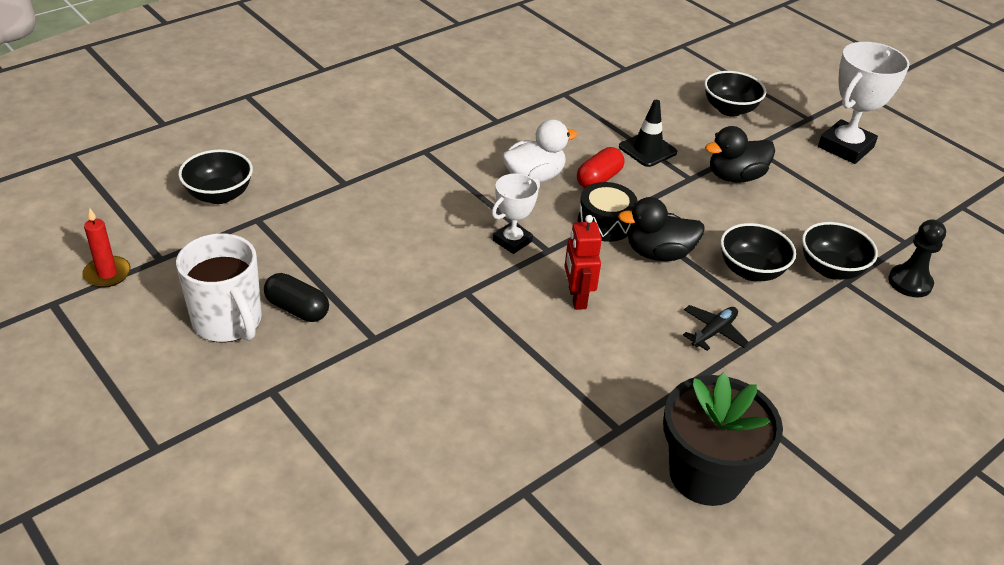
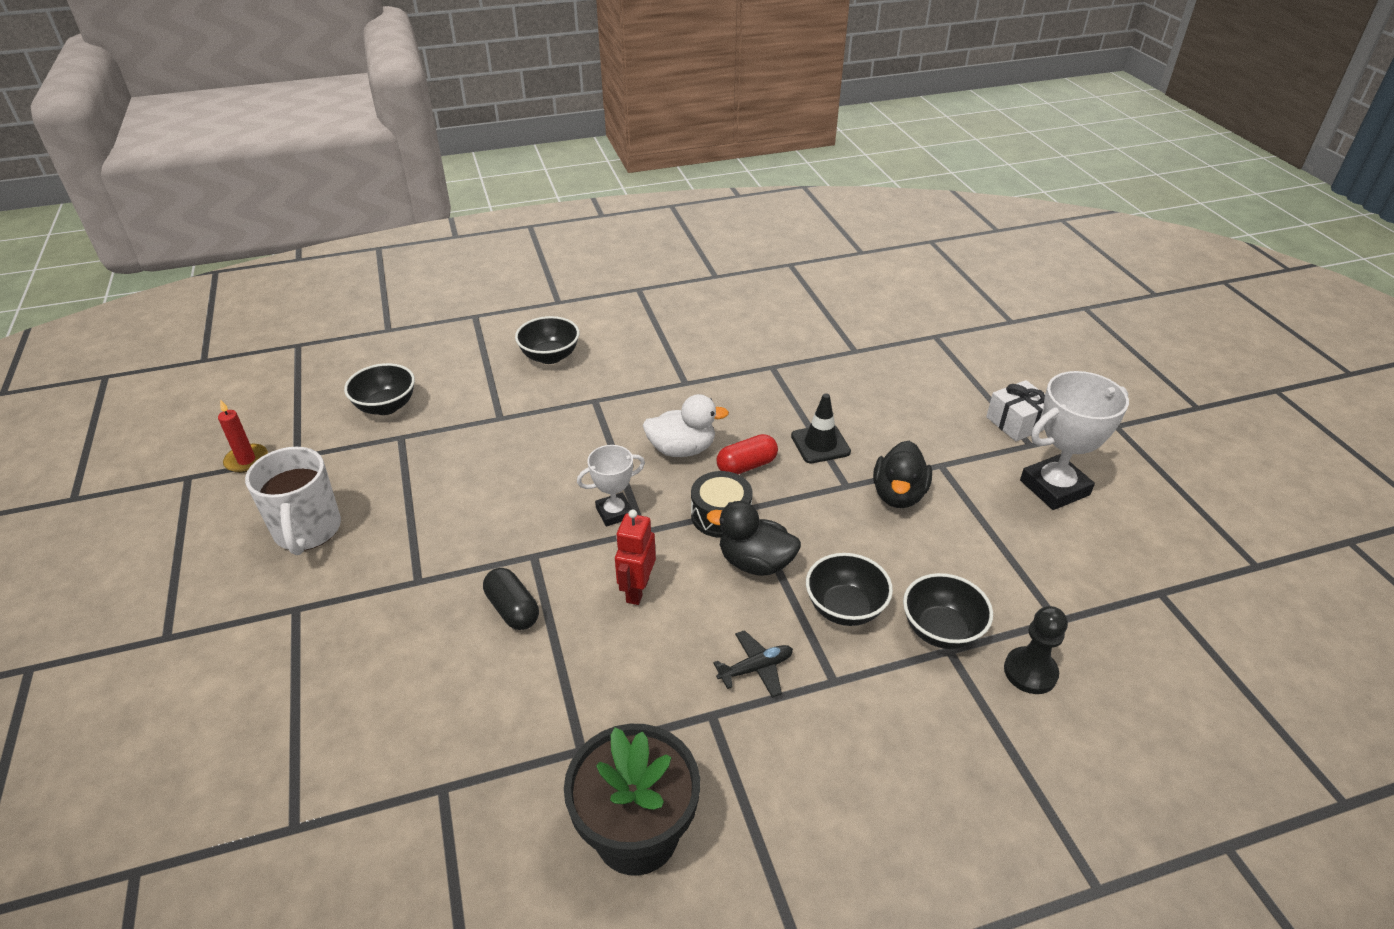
camera: 25 degrees right, 0 degrees up
black capsule [264,273,329,322] -> black capsule moved to [483,568,539,630]
black bowl [704,71,766,117] -> black bowl moved to [515,316,579,364]
black duck [705,126,775,183] -> black duck turned 75 degrees counterclockwise [873,441,932,508]
none -> white gift [986,380,1045,441]

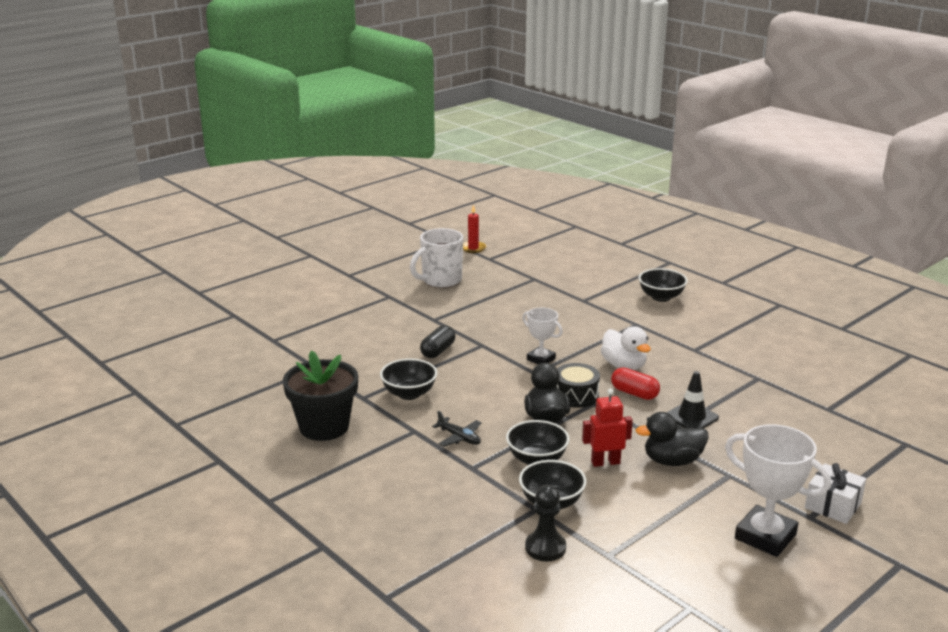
camera: 65 degrees right, 15 degrees down
black bowl [344,363,415,415] -> black bowl moved to [380,358,437,400]
red robot [615,509,656,605] -> red robot moved to [582,388,633,467]

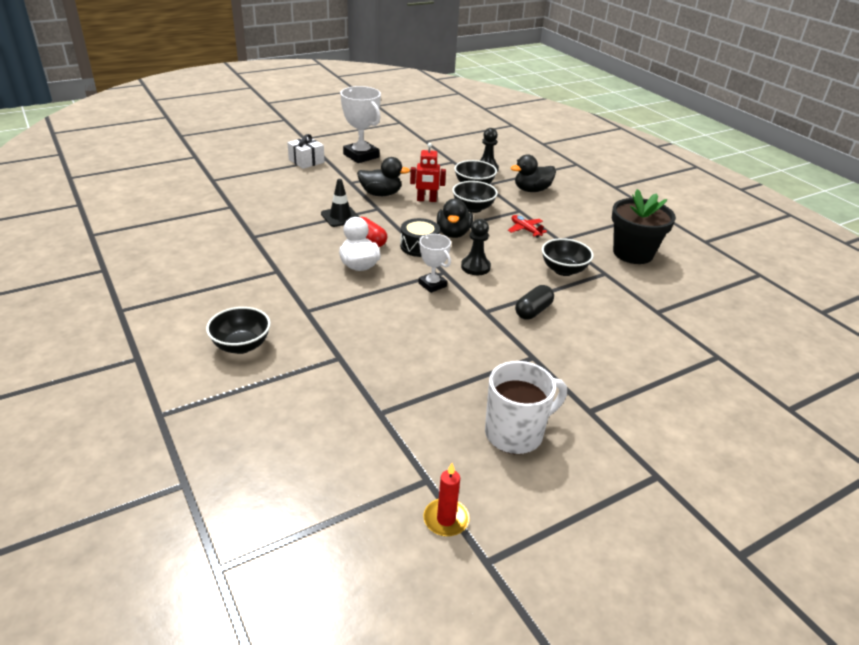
camera: 170 degrees left, 10 degrees up
black plane [432,411,481,447] -> red plane [508,215,547,238]
none -> black pawn [461,219,491,275]
none -> black duck [511,154,556,192]

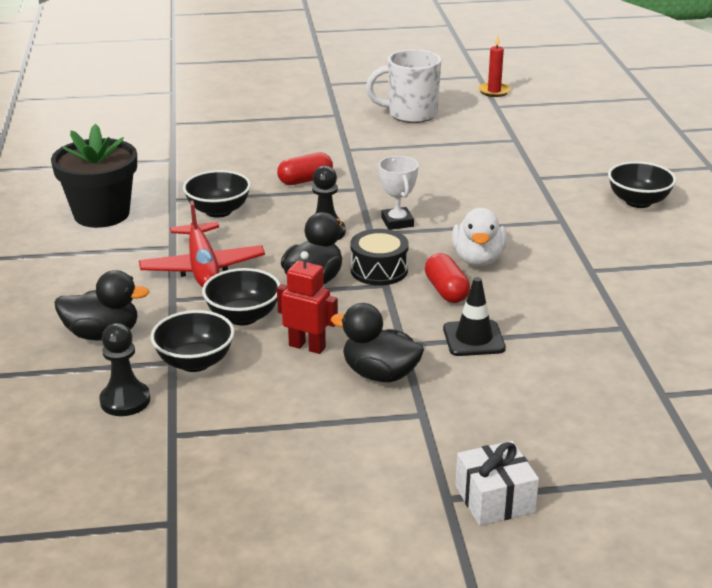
camera: 155 degrees left, 5 degrees down
white trophy [340,86,381,163] -> none
red plane [508,215,547,238] -> red plane [139,201,265,288], size x1.84
black capsule [515,285,554,319] -> red capsule [277,152,333,185]

